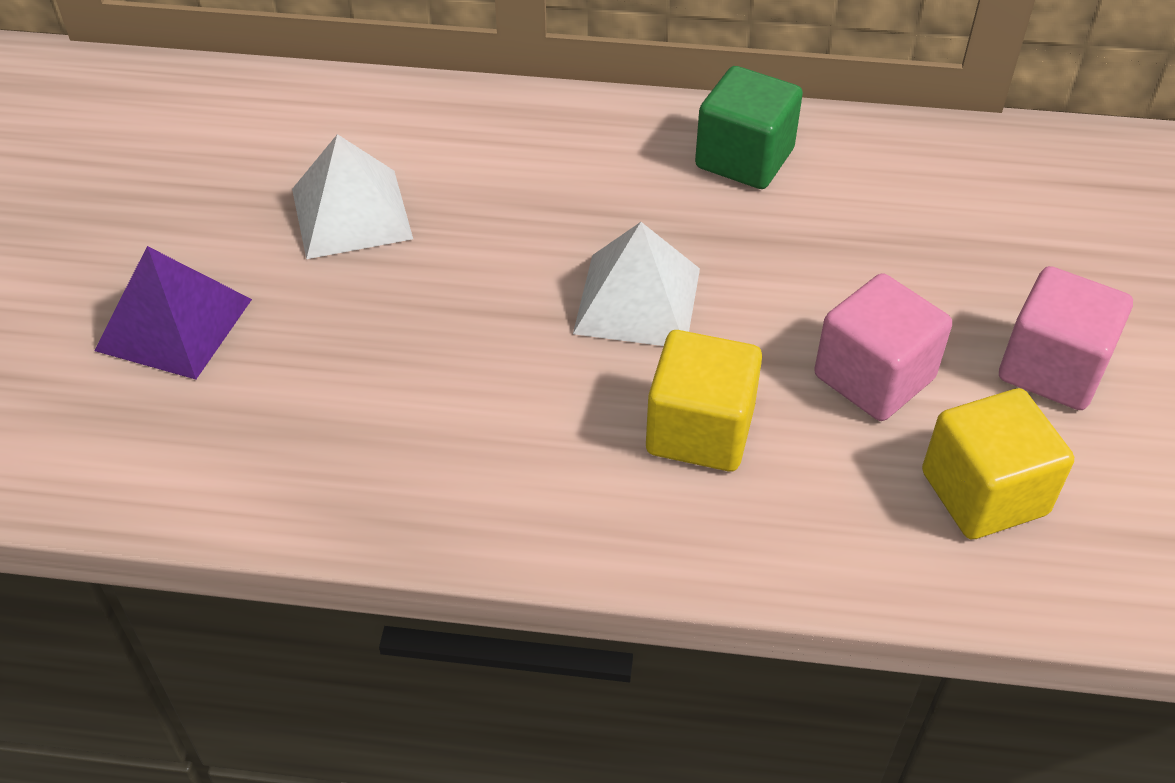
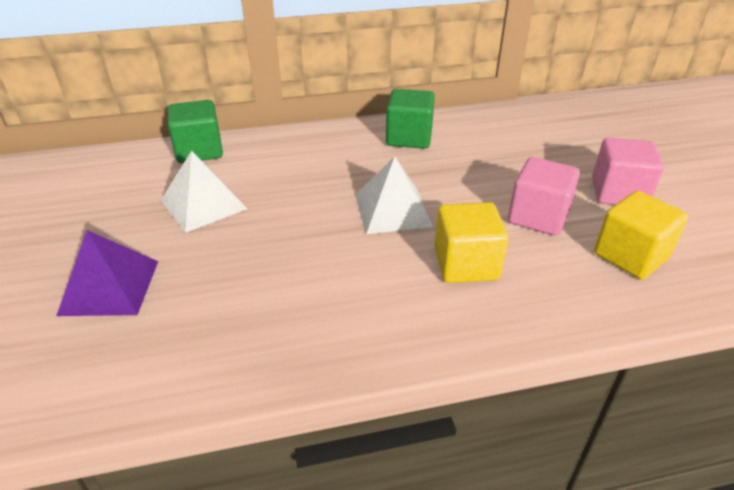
camera: 20 degrees left, 10 degrees down
none -> green cube [167,100,223,163]

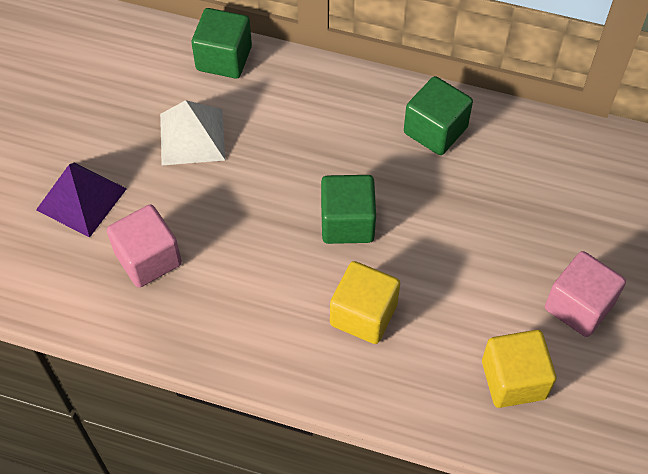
camera: 30 degrees right, 20 degrees up
white pyramid [355,156,433,234] -> green cube [321,175,376,244]
pink cube [508,157,580,236] -> pink cube moved to [107,204,182,288]

